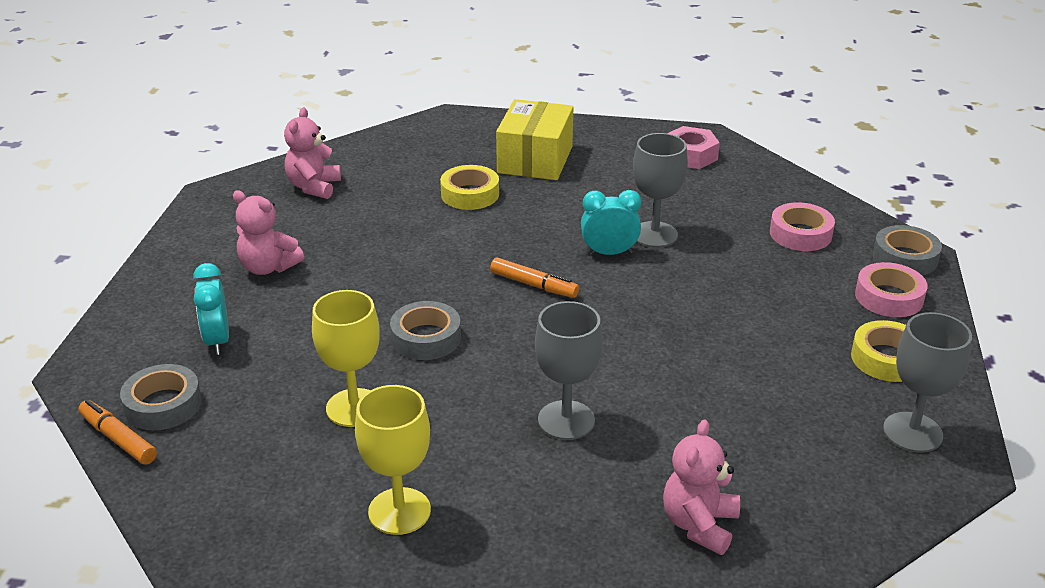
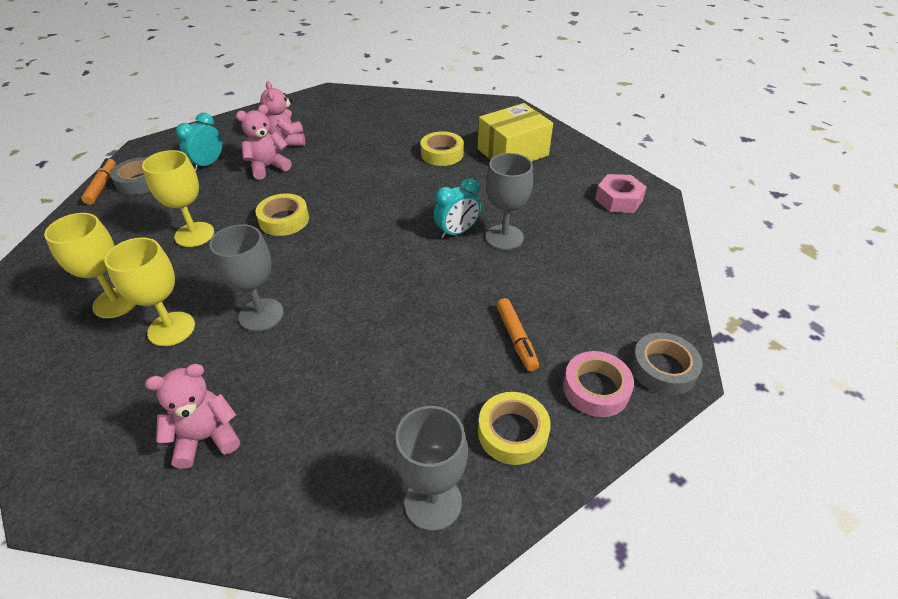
camera: 45 degrees right, 10 degrees up
pink teddy bear [284,107,341,199] -> pink teddy bear moved to [236,105,292,180]
grey tape [390,301,461,360] -> yellow tape [255,194,309,236]
orange marker [490,258,579,298] -> orange marker moved to [496,298,539,371]
turquoise clock [581,190,641,255] -> turquoise clock turned 105 degrees clockwise [434,178,481,239]
pink tape [770,202,835,251] -> none
none -> yellow goblet [104,238,195,346]

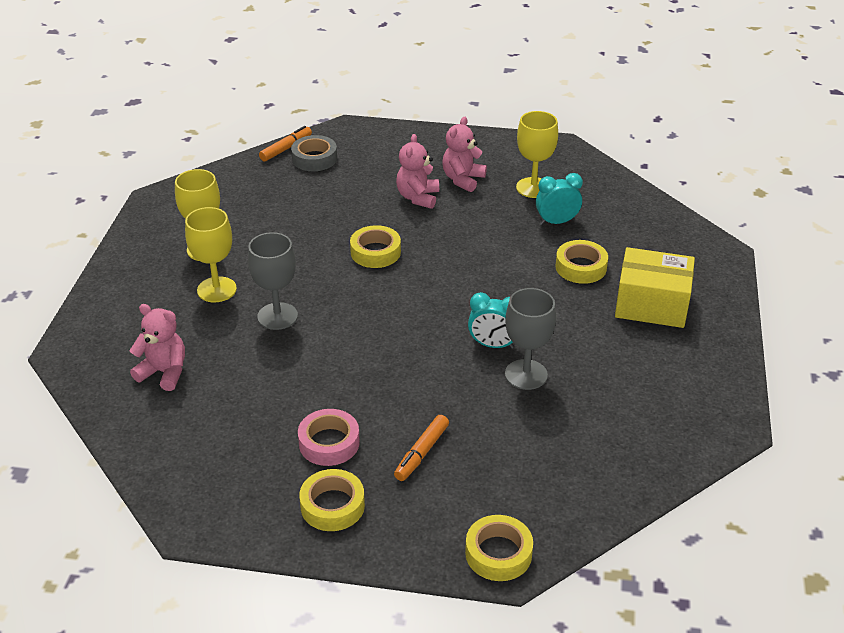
camera: 45 degrees right, 5 degrees down
yellow goblet [142,150,214,247] -> yellow goblet moved to [516,111,558,198]
turquoise clock [176,113,222,172] -> turquoise clock moved to [536,173,583,225]
pink teddy bear [236,105,292,180] -> pink teddy bear turned 90 degrees counterclockwise [396,134,439,209]
grey goblet [394,406,468,531] -> none
pink tape [563,351,634,417] -> pink tape moved to [298,409,360,466]
pink nut [595,174,647,213] -> none
grey tape [631,332,703,396] -> yellow tape [465,515,533,581]

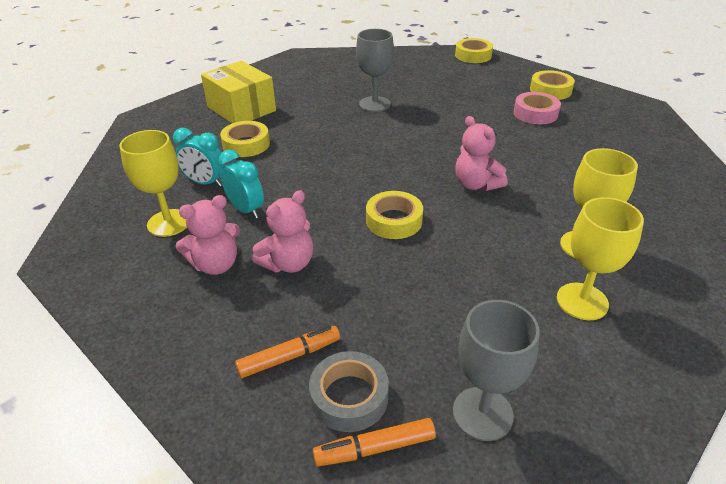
camera: 145 degrees left, 0 degrees up
pink teddy bear [129,304,185,391] -> pink teddy bear moved to [456,116,508,191]
grey goblet [248,232,298,330] -> grey goblet moved to [453,300,540,441]
orange marker [394,415,449,481] -> orange marker moved to [235,326,340,378]
turquoise clock [468,292,514,349] -> turquoise clock moved to [218,150,264,219]

